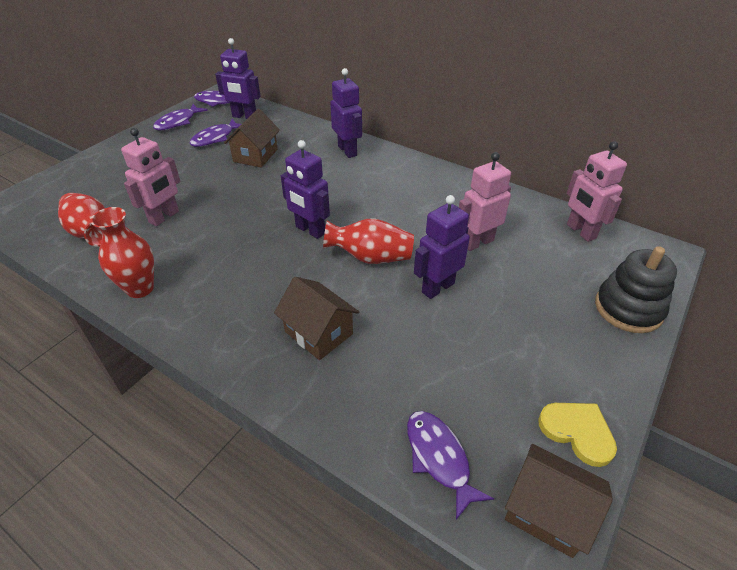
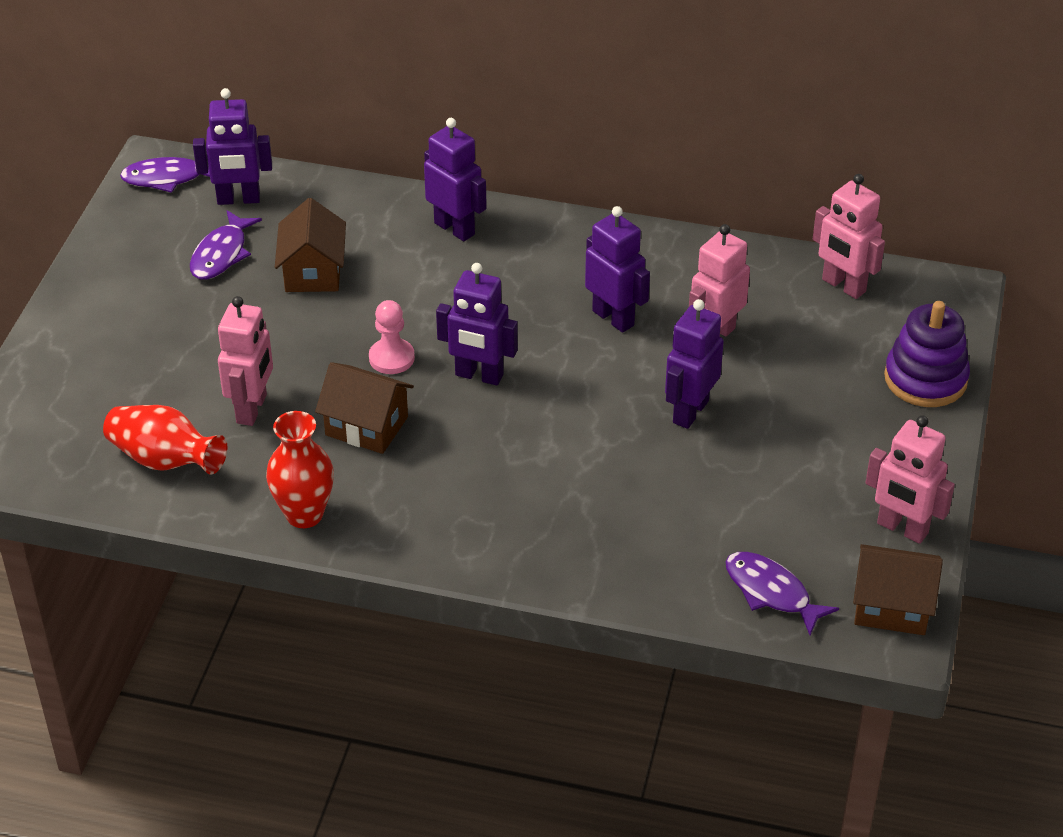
camera: 20 degrees left, 0 degrees up
purple fish [153,104,208,131] -> none
brown house [274,277,359,360] -> brown house moved to [315,362,414,454]
red vase [323,219,414,264] -> none
yellow heart [538,403,617,467] -> pink robot [866,415,955,544]
black stacking toy [595,246,677,333] -> purple stacking toy [884,301,970,407]
none -> pink pawn [369,300,415,374]
none -> purple robot [585,206,650,333]

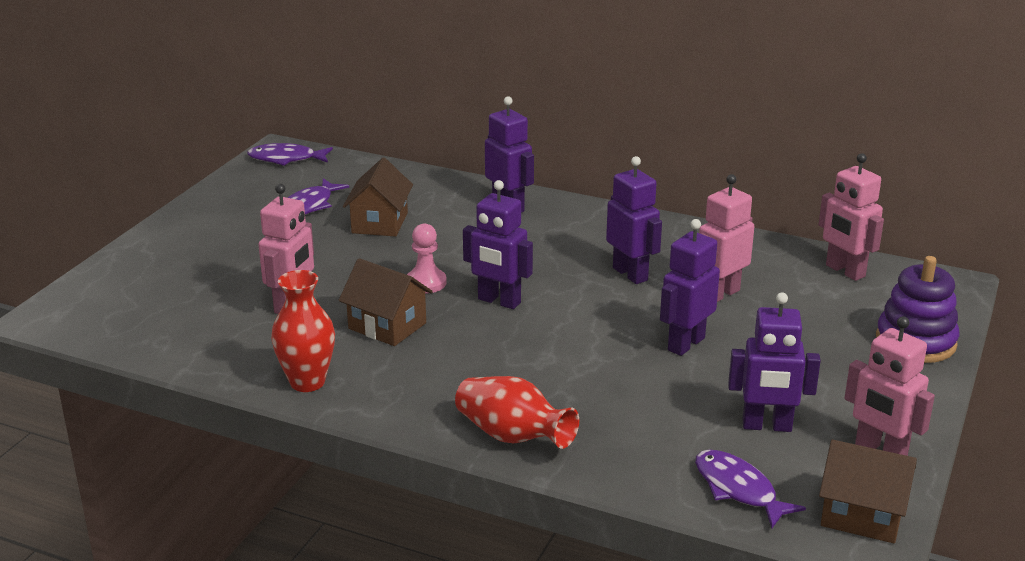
camera: 10 degrees right, 15 degrees down
red vase [103,405,227,475] -> red vase moved to [455,376,579,449]
purple robot [193,88,272,205] -> purple robot moved to [728,292,821,432]

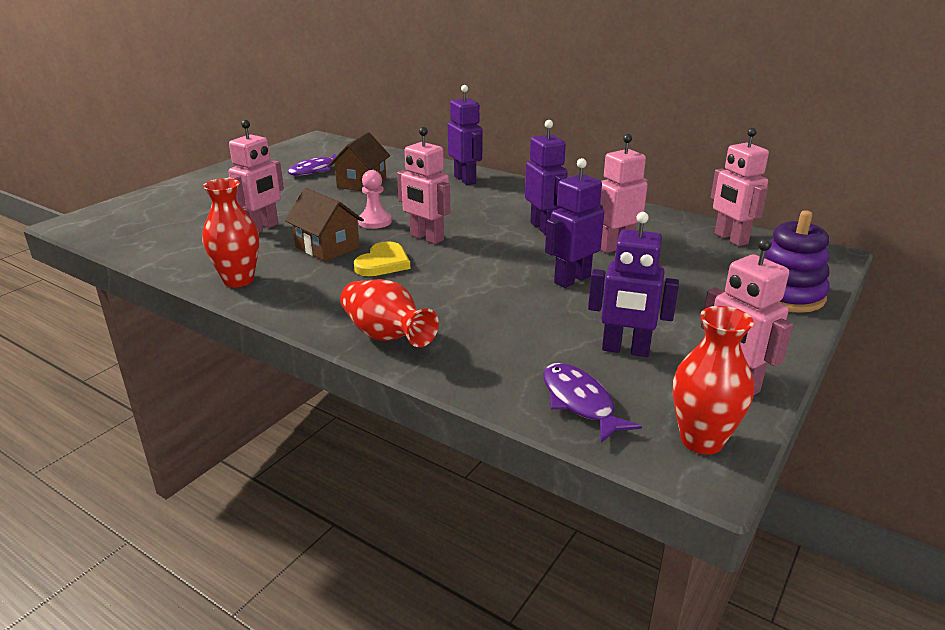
camera: 10 degrees right, 0 degrees up
purple fish [247,143,333,166] -> none
purple robot [463,180,533,309] -> pink robot [397,127,450,244]
brown house [819,440,917,543] -> red vase [673,306,754,455]
none -> yellow heart [354,241,410,276]

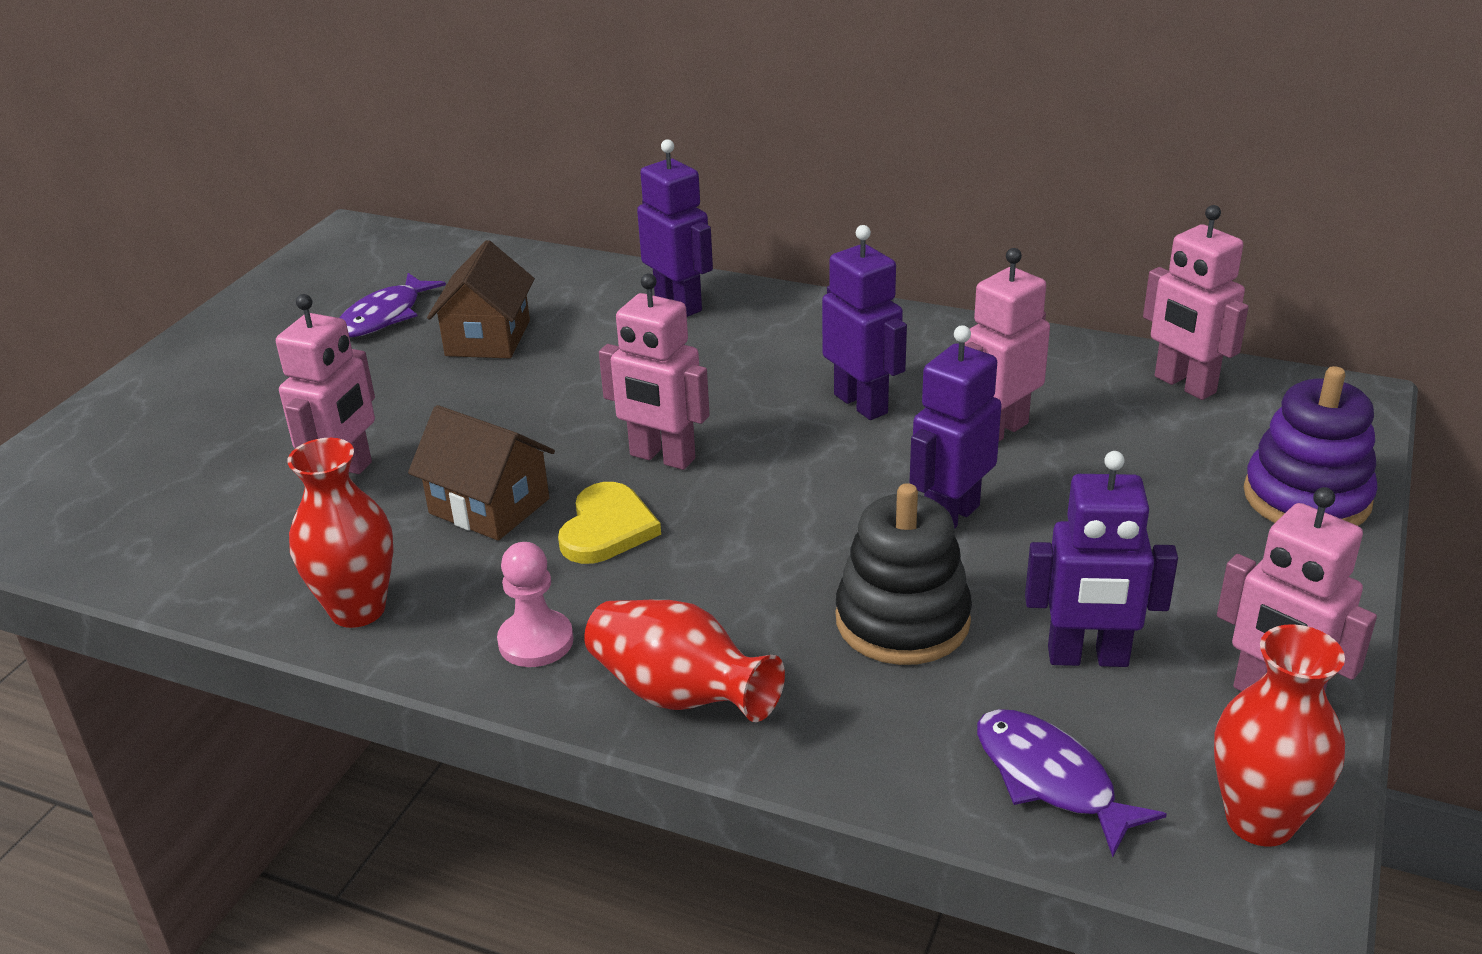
camera: 10 degrees left, 5 degrees up
pink pawn [358,170,392,229] -> pink pawn moved to [497,542,574,667]
none -> black stacking toy [836,483,972,665]

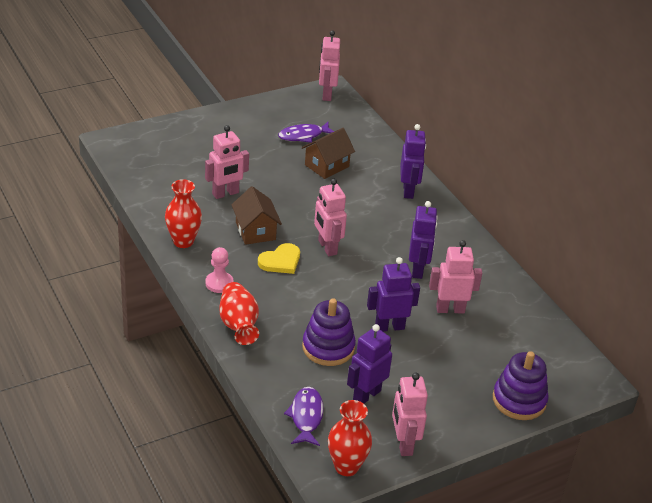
camera: 35 degrees right, 5 degrees up
black stacking toy [836,483,972,665] -> purple stacking toy [302,298,356,366]
purple robot [1025,451,1178,667] -> purple robot turned 90 degrees clockwise [347,324,392,403]
pink robot [1143,205,1249,400] -> pink robot moved to [319,30,340,101]

